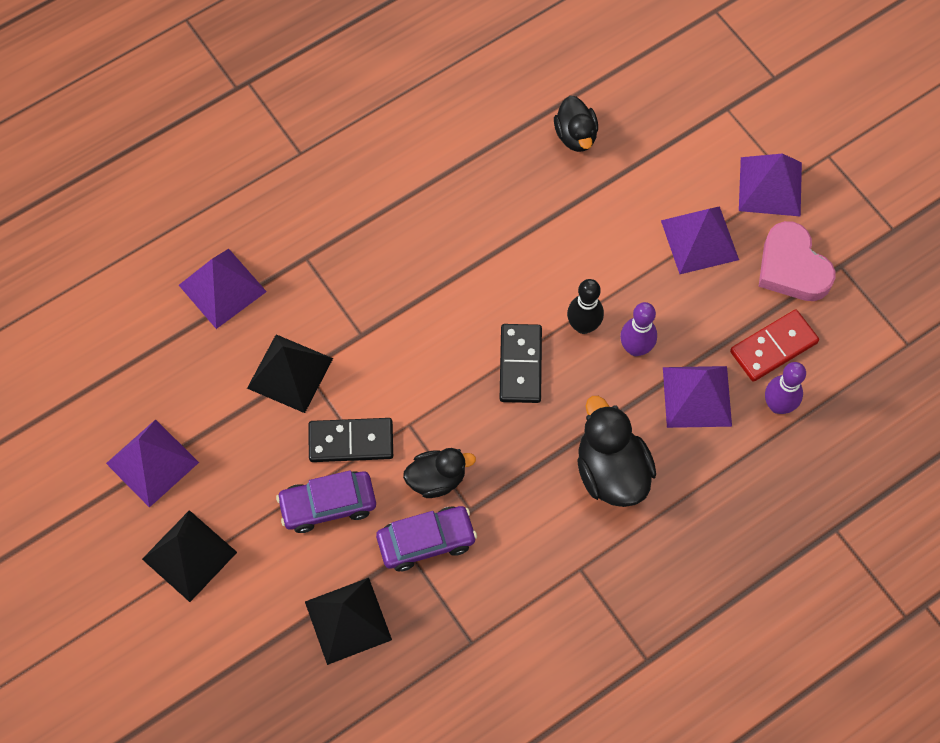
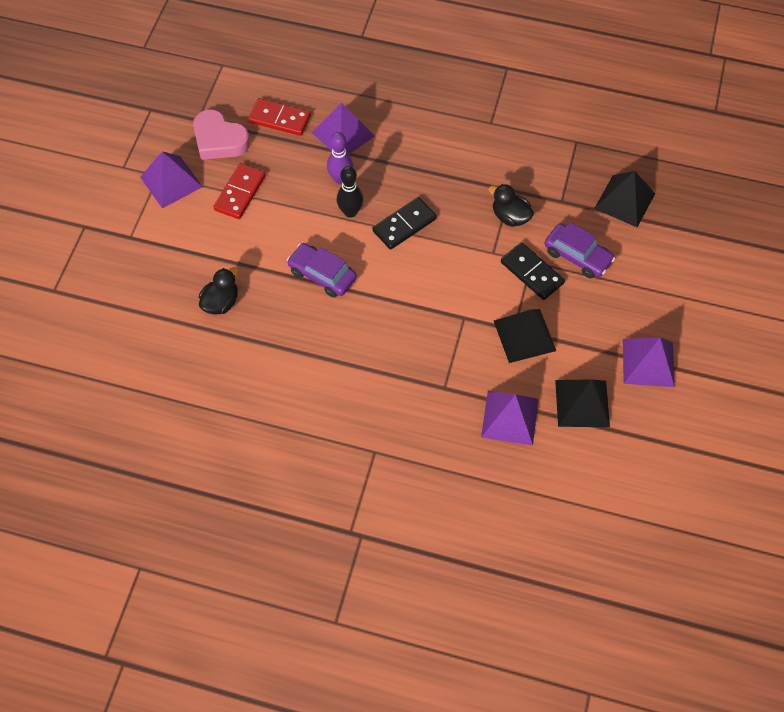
camera: 130 degrees left, 5 degrees down
black pyramid [142,510,237,602] -> black pyramid moved to [555,379,610,427]
purple car [376,506,477,571] -> purple car moved to [287,243,357,298]
black duck [577,396,656,507] -> none
purple pyramid [661,206,739,274] -> red domino [214,163,266,219]
pink heart [758,221,835,301] -> pink heart turned 105 degrees clockwise [193,110,250,160]
purple bowling pin [765,362,806,414] -> none

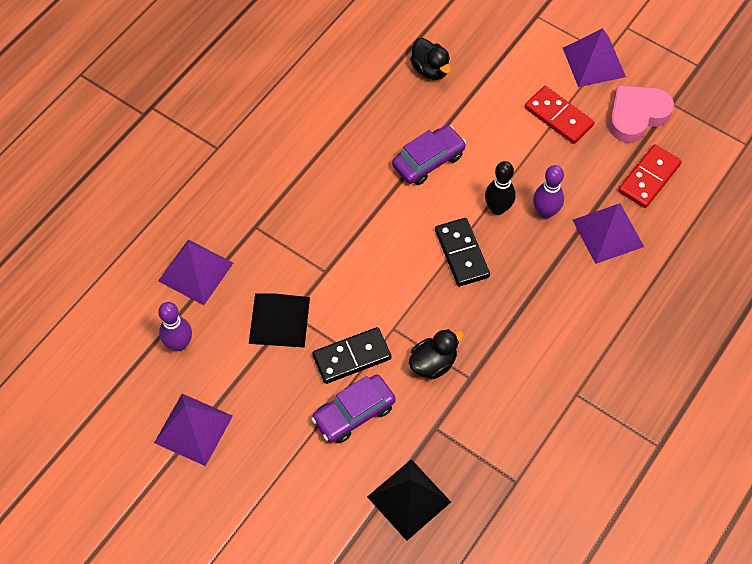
camera: 110 degrees right, 0 degrees up
black pyramid [555,379,610,427] -> purple bowling pin [158,302,192,351]

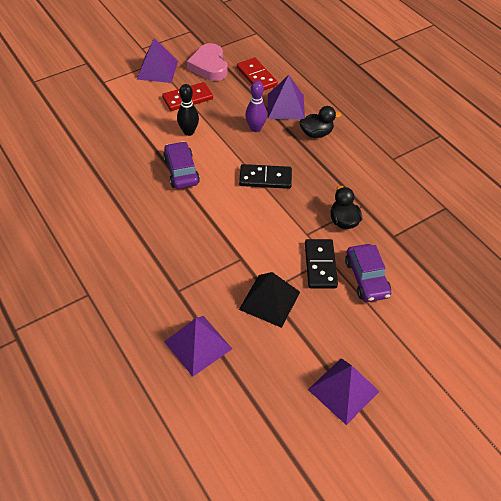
camera: 70 degrees left, 10 degrees down
purple bowling pin [158,302,192,351] -> none
black pyramid [367,459,451,541] -> none
black duck [410,38,451,80] -> black duck moved to [299,106,341,138]
black bowling pin [485,161,516,215] -> black bowling pin moved to [177,84,199,136]

